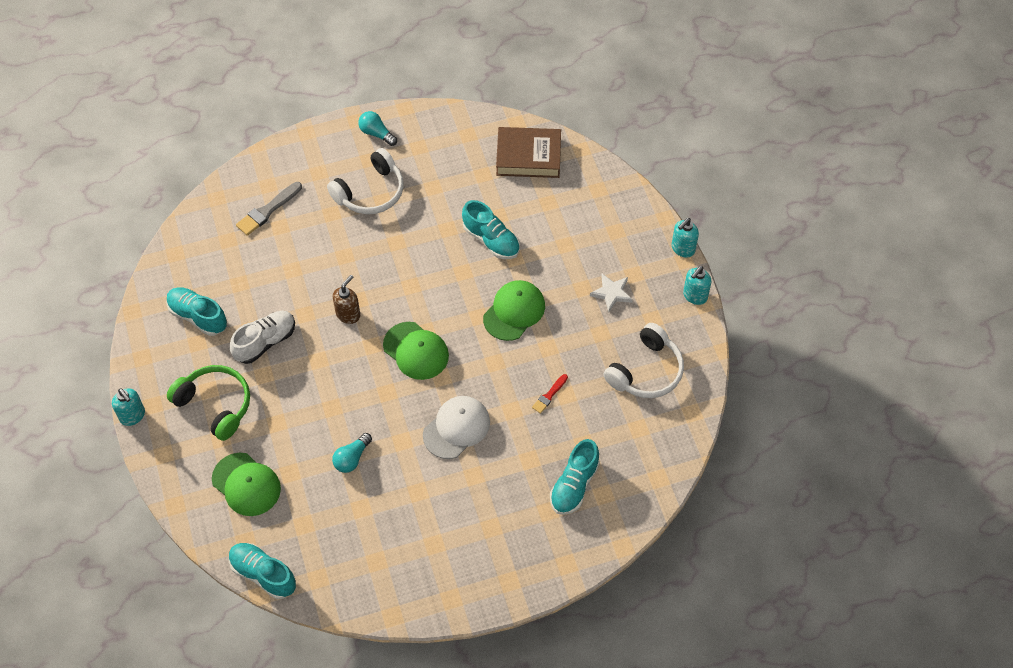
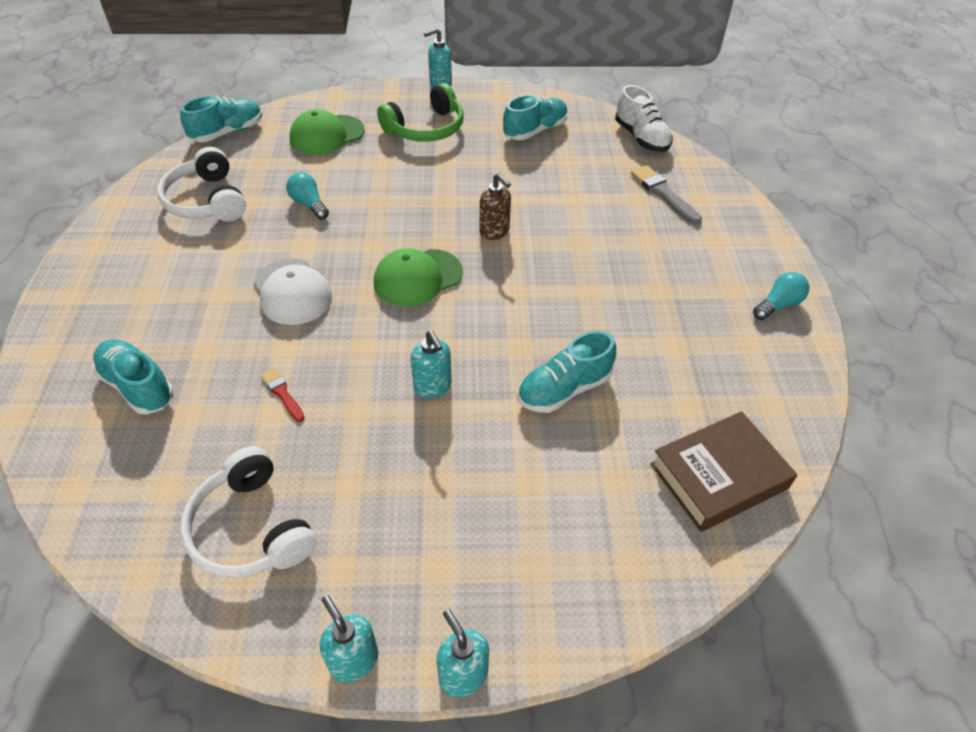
camera: 105 degrees right, 10 degrees down
white shoe [230,311,295,364] -> white shoe moved to [615,85,673,152]
white headphones [327,148,404,214] -> white headphones moved to [157,147,246,222]
green cap [483,280,545,341] -> turquoise soap dispenser [411,331,452,399]
brown book [496,127,561,178] -> brown book turned 45 degrees clockwise [650,411,797,532]
white star [590,274,633,312] -> none

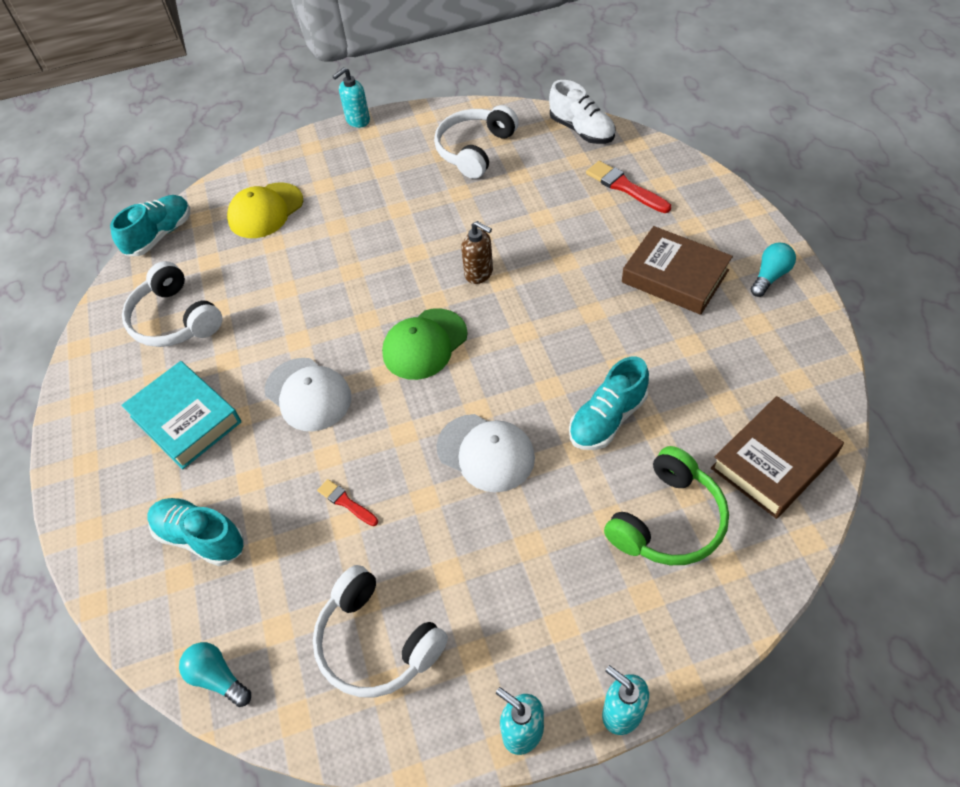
camera: 10 degrees left, 5 degrees up
turquoise light bulb [286,172,329,220] -> turquoise light bulb moved to [179,642,251,707]
green cap [290,109,365,155] -> yellow cap [227,183,303,238]
green headphones [377,83,464,142] -> green headphones moved to [604,446,729,565]
turquoise soap dispenser [411,331,452,399] -> white cap [436,414,535,492]
turquoise shoe [503,95,568,140] -> white headphones [434,105,519,179]
grey brush [631,165,702,225] -> red brush [586,161,671,213]
none -> turquoise book [121,361,241,470]
none -> brown book [622,226,733,315]

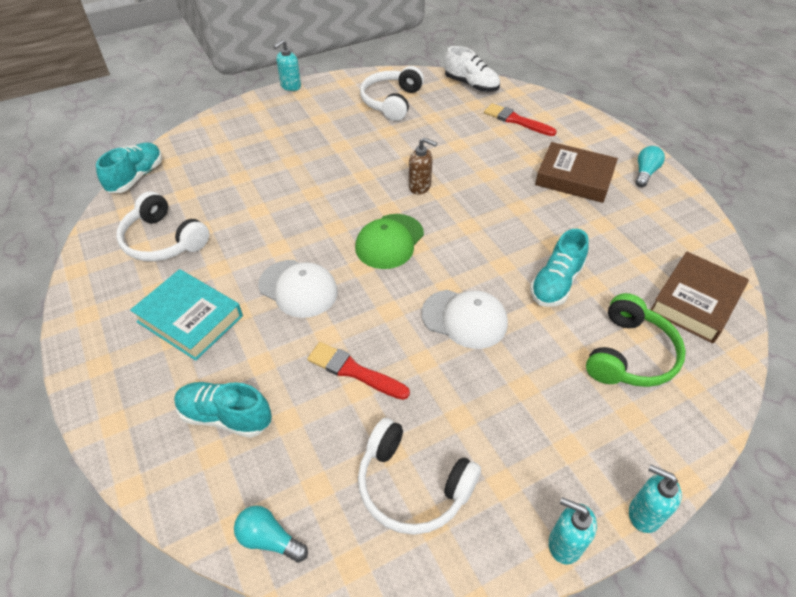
camera: 15 degrees left, 5 degrees down
yellow cap [227,183,303,238] -> none
red brush [317,479,378,526] -> red brush [307,342,410,400], size x1.68

